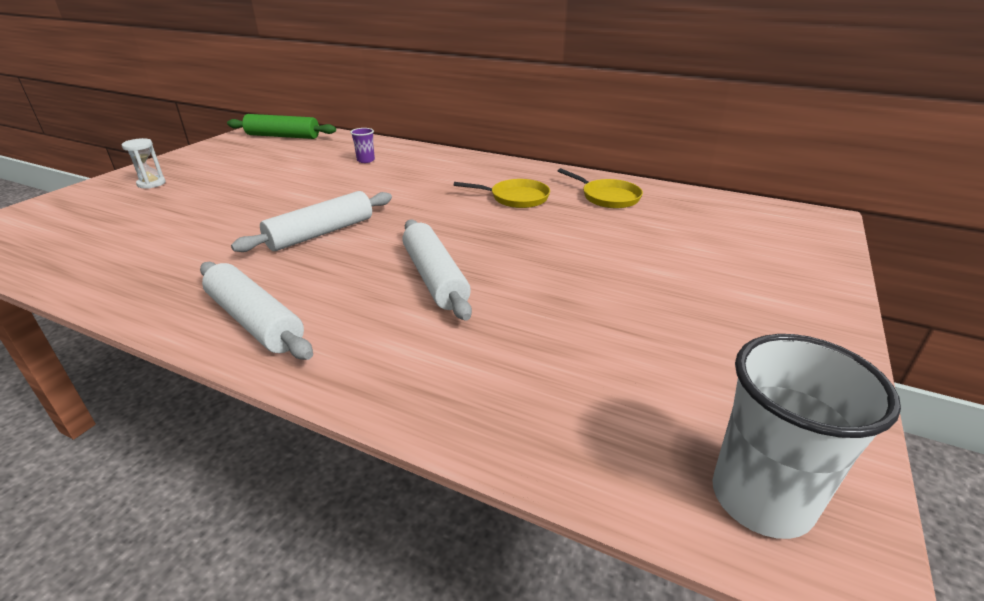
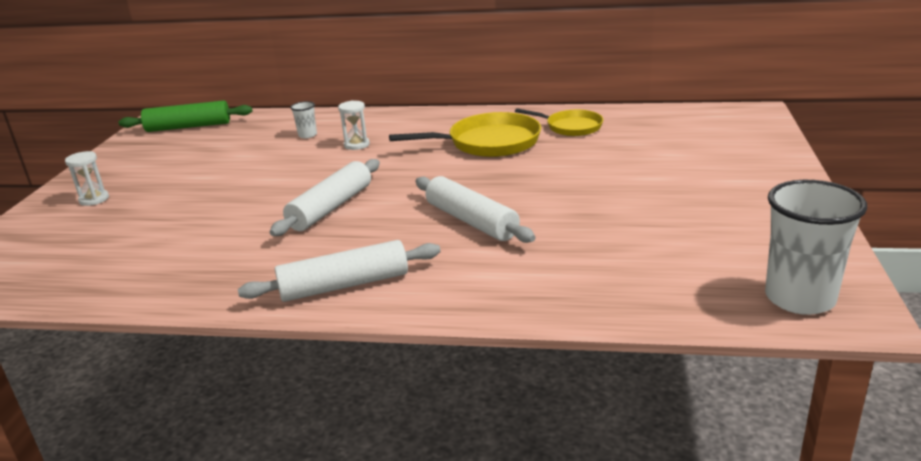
camera: 15 degrees left, 5 degrees down
white rolling pin [200,262,313,360] -> white rolling pin turned 45 degrees counterclockwise [238,240,441,302]
purple cup [350,128,375,163] -> white cup [290,101,317,138]
yellow pan [454,179,550,208] -> yellow pan [389,112,541,157], size x1.61
none -> white hourglass [338,100,370,150]

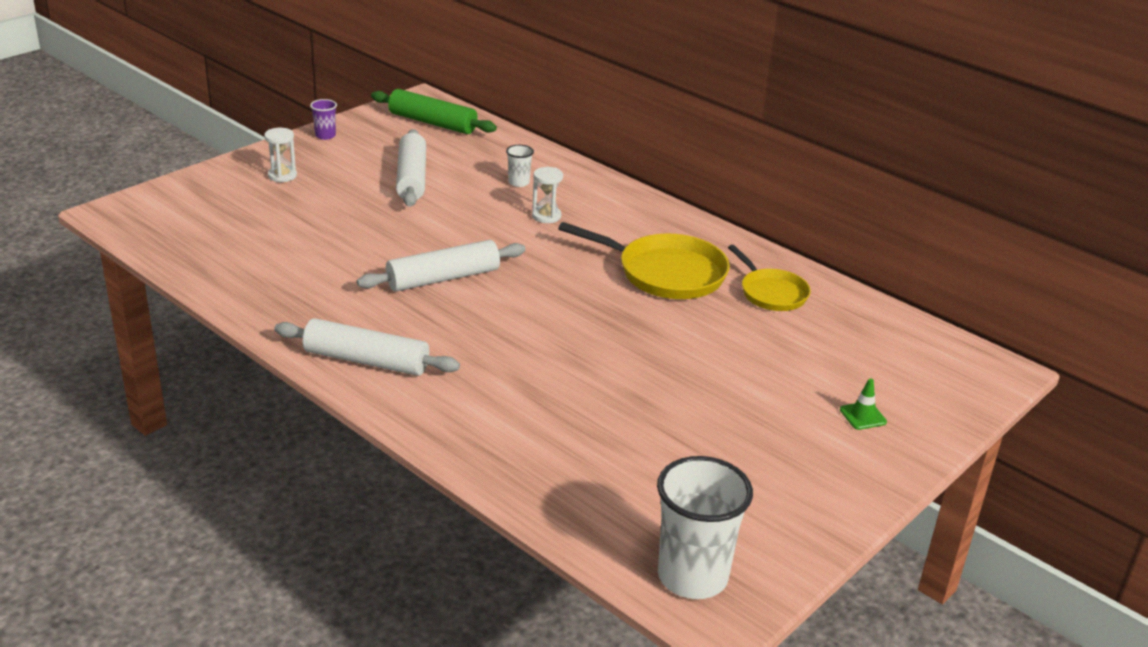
camera: 30 degrees right, 5 degrees up
white rolling pin [416,176,535,243] -> white rolling pin moved to [396,129,426,207]
none -> purple cup [310,99,337,140]
none -> green traffic cone [840,379,887,430]

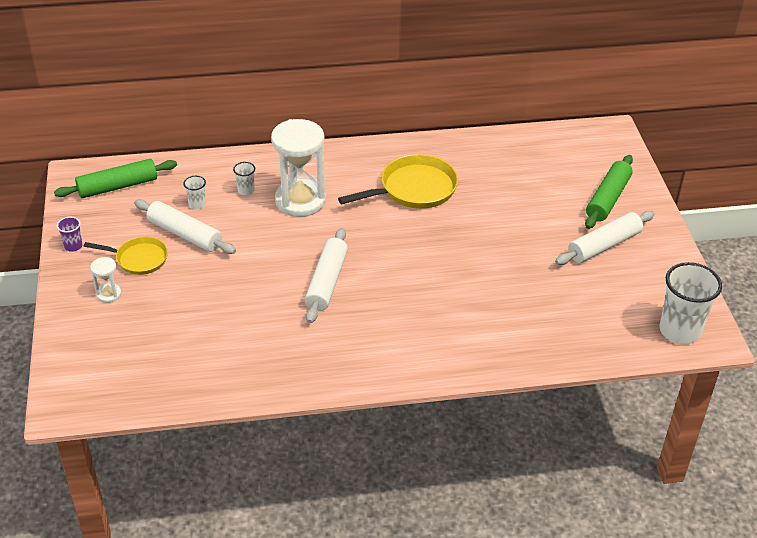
camera: 50 degrees left, 10 degrees up
white rolling pin [275,318,460,376] -> white rolling pin moved to [555,211,655,265]
white hourglass [532,167,563,223] -> white hourglass [271,119,326,217], size x2.25
yellow pan [728,245,811,311] -> yellow pan moved to [84,237,168,275]
green traffic cone [840,379,887,430] -> green rolling pin [585,155,633,229]
none -> white cup [183,176,206,209]

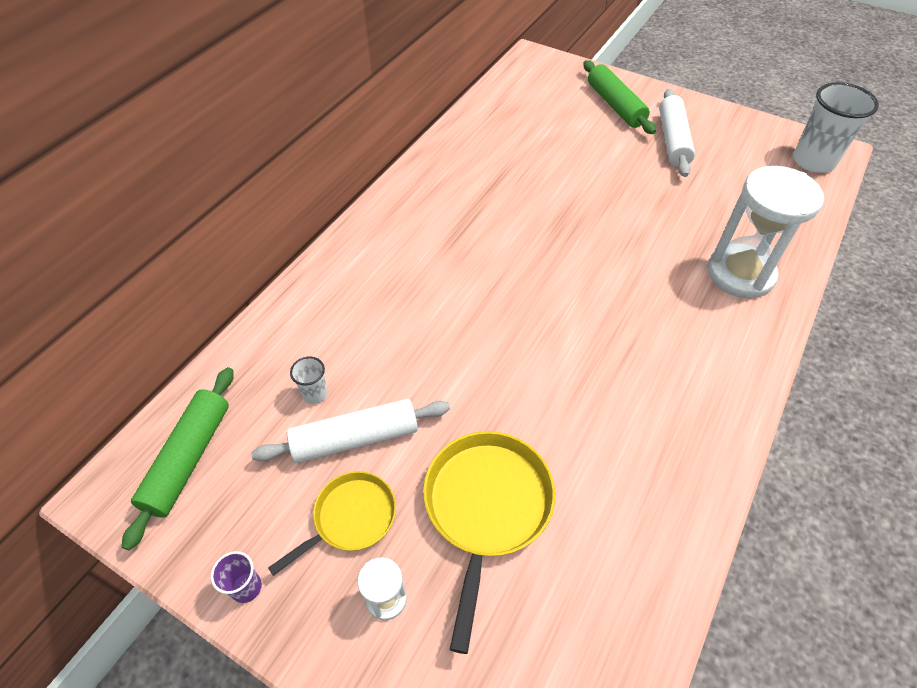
camera: 50 degrees left, 10 degrees up
white cup [233,162,255,195] -> none
white hourglass [271,119,326,217] -> white hourglass moved to [708,166,824,298]
white rolling pin [305,228,348,323] -> none
yellow pan [338,154,458,209] -> yellow pan moved to [423,431,555,654]

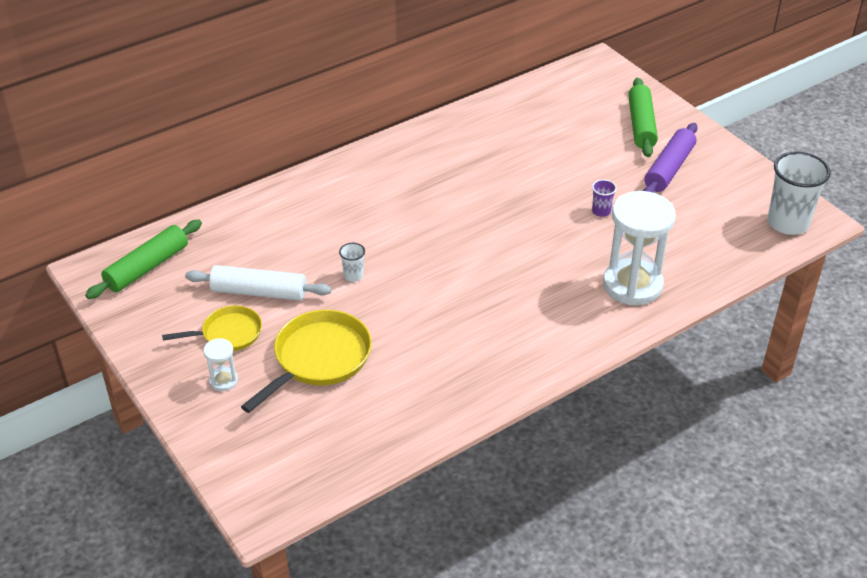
camera: 25 degrees right, 10 degrees down
purple cup [211,551,262,603] -> purple cup moved to [592,179,617,217]
white cup [290,356,328,404] -> white cup moved to [339,243,365,282]
white rolling pin [659,89,695,177] -> purple rolling pin [643,123,698,193]

